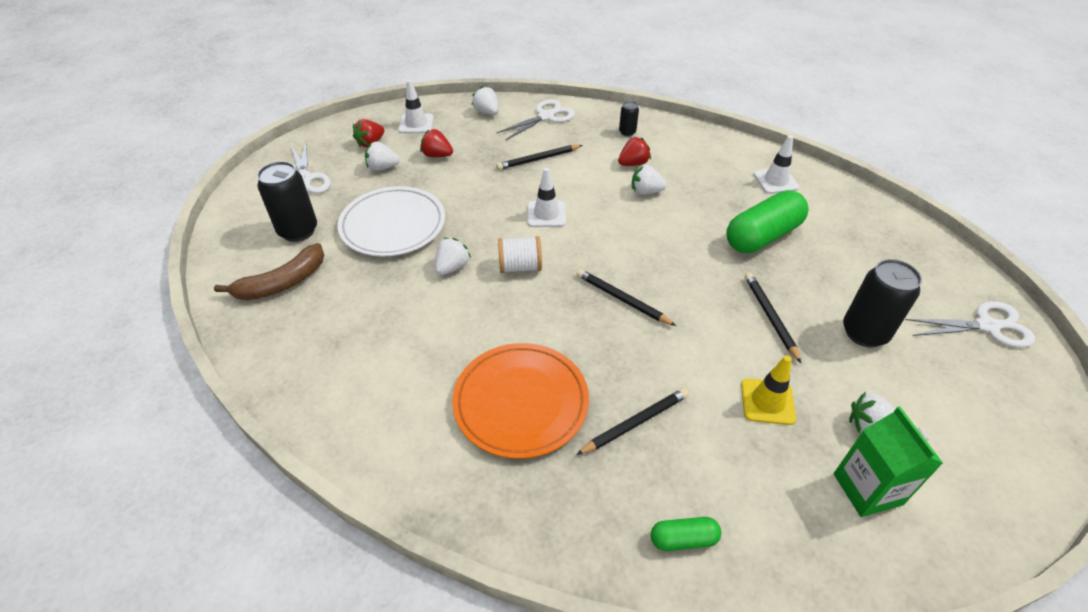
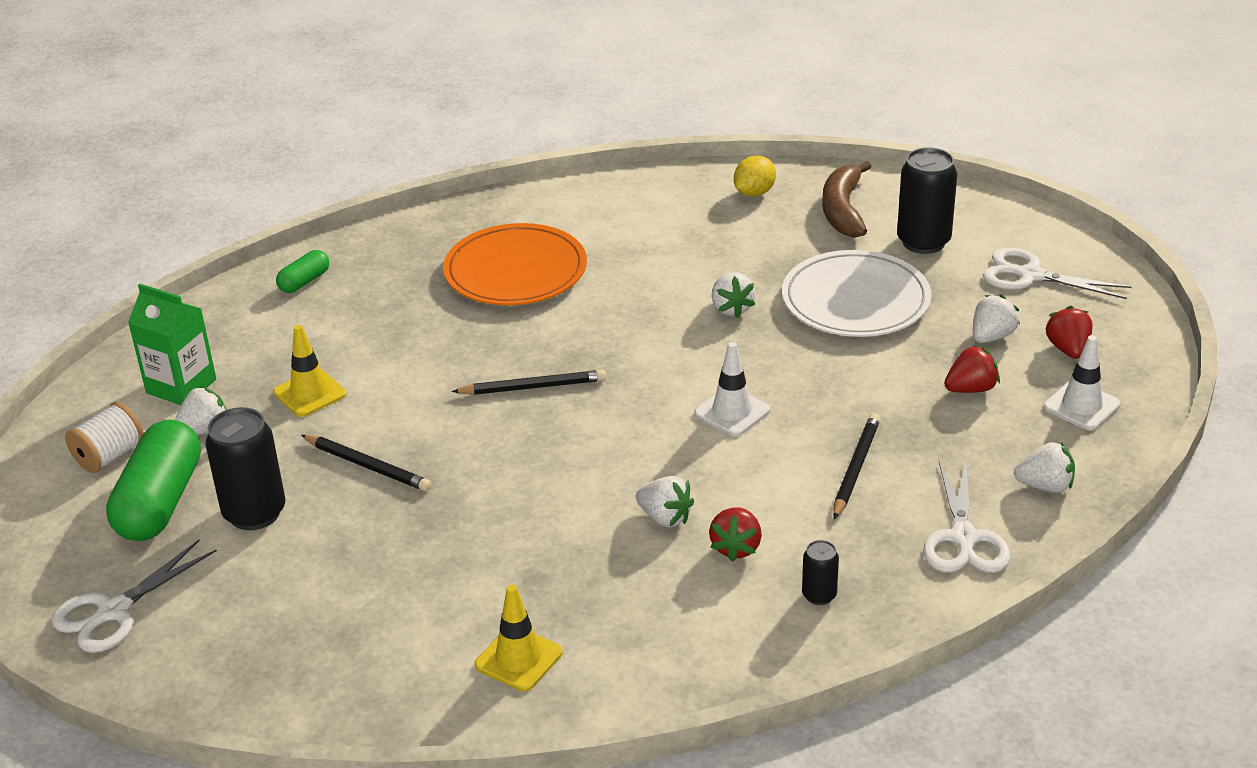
camera: 135 degrees right, 10 degrees down
white spool [498,236,542,273] -> white spool moved to [65,402,144,473]
black pencil [576,388,689,455] -> none
white strawberry [632,165,667,195] -> white strawberry turned 75 degrees clockwise [636,476,694,527]
green capsule [726,190,809,253] -> green capsule moved to [106,420,201,541]
white traffic cone [754,135,799,194] -> yellow traffic cone [475,585,563,692]
none -> yellow lemon [734,155,776,197]

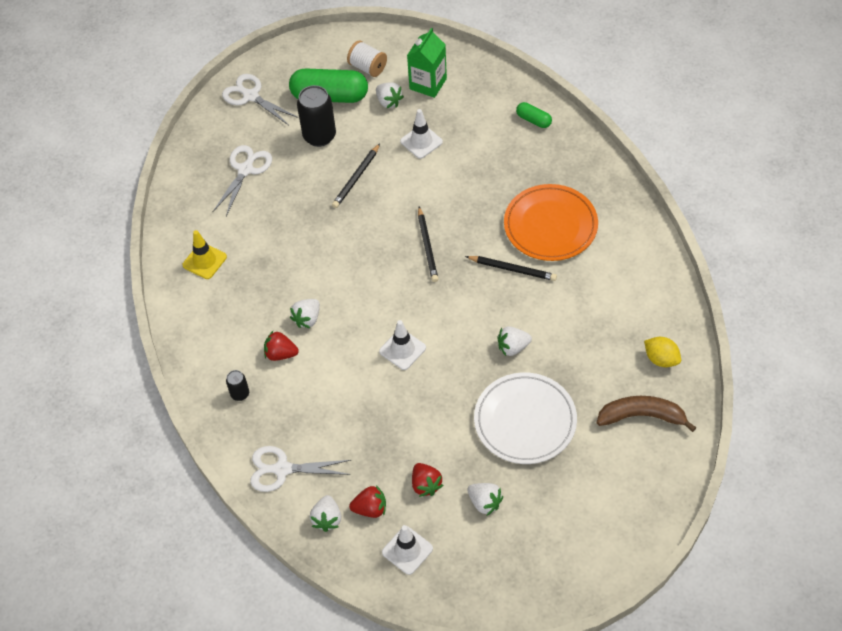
camera: 90 degrees right, 20 degrees up
yellow traffic cone [273,325,346,417] -> white traffic cone [400,109,443,159]
black pencil [833,413,880,519] -> black pencil moved to [465,256,557,281]
black can [897,147,957,254] -> none
white scissors [983,248,1131,299] -> white scissors moved to [213,145,272,216]
red strawberry [1046,306,1093,359] -> red strawberry moved to [349,485,386,518]

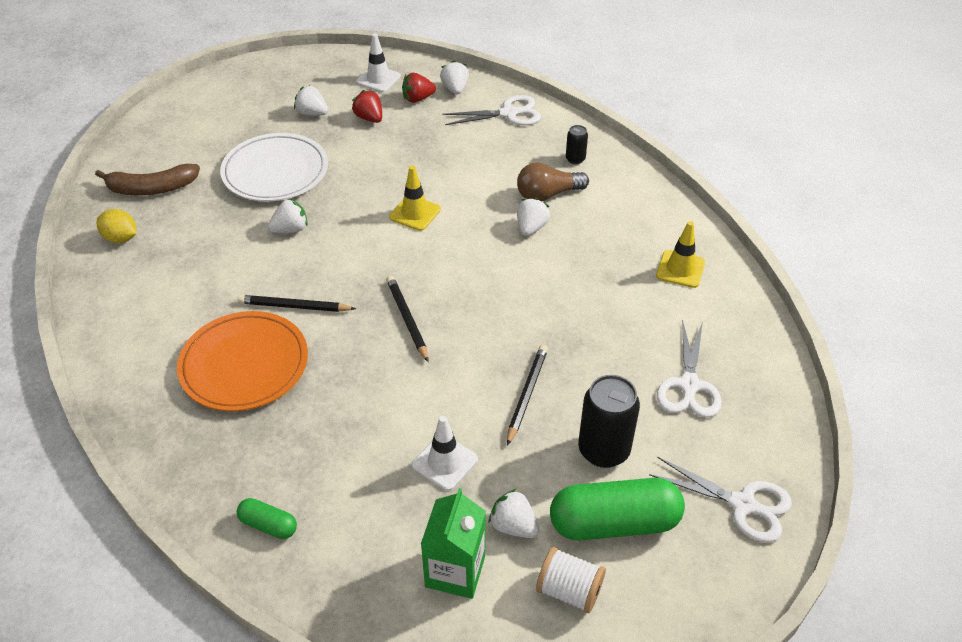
camera: 165 degrees right, 10 degrees down
red strawberry [264,331,299,361] -> brown light bulb [517,162,589,202]
white traffic cone [379,320,426,370] -> yellow traffic cone [389,166,441,231]

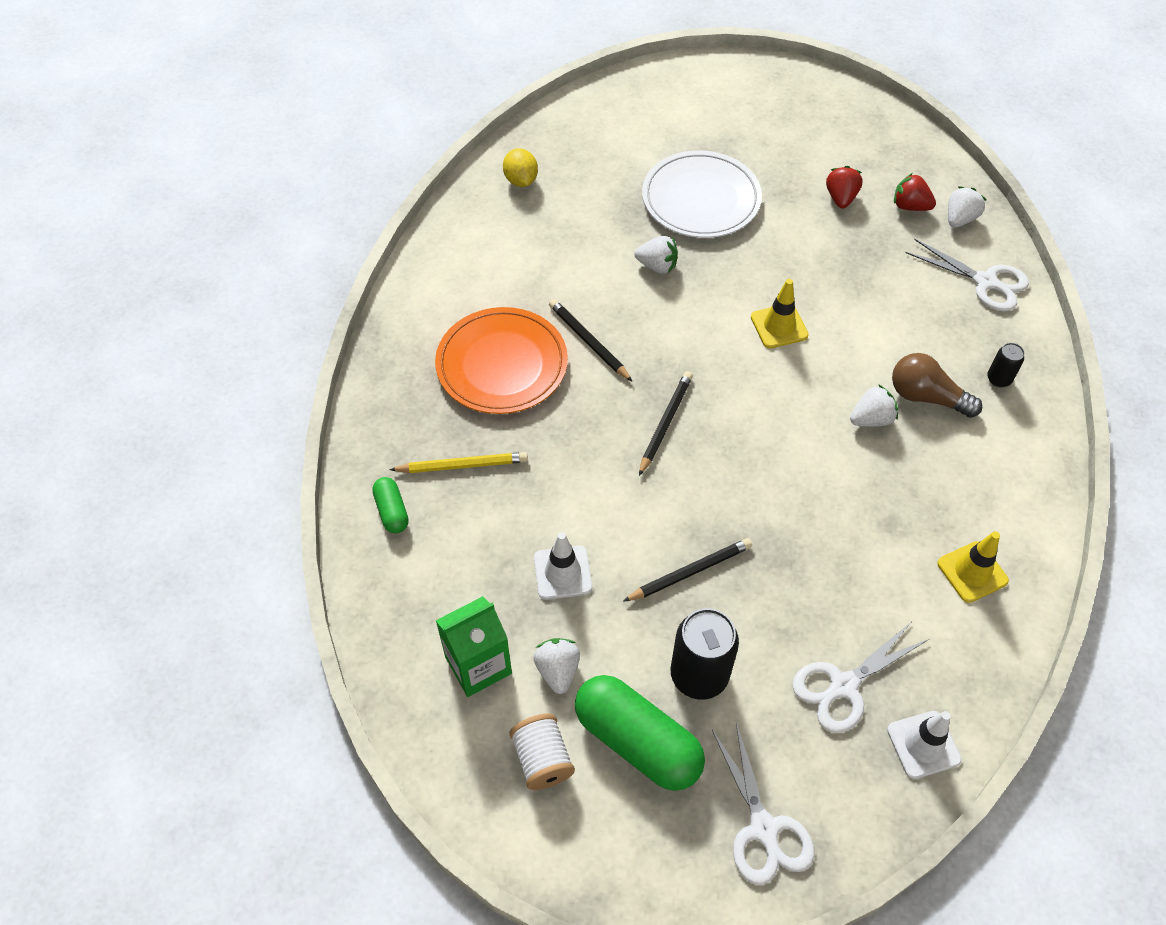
camera: 45 degrees right, 10 degrees up
brown banana [95,164,200,196] -> none
white strawberry [294,85,328,116] -> none
white traffic cone [356,33,401,92] -> white traffic cone moved to [887,711,962,779]
none -> yellow pencil [390,452,528,473]

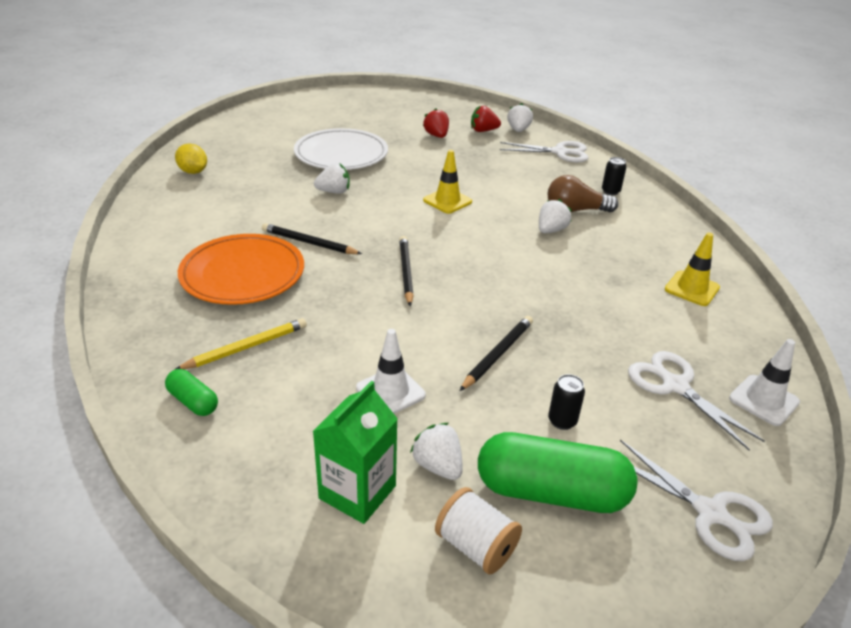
camera: 30 degrees left, 20 degrees down
black can [671,608,739,700] -> black can [548,374,585,430], size x0.51
white scissors [792,622,929,733] -> white scissors turned 120 degrees clockwise [628,351,765,450]

